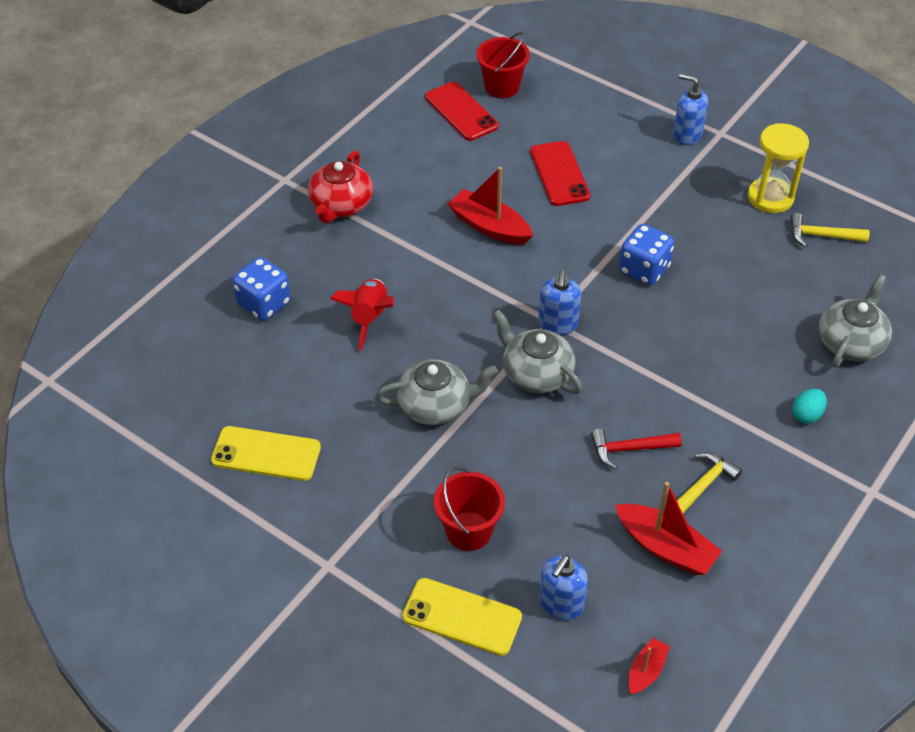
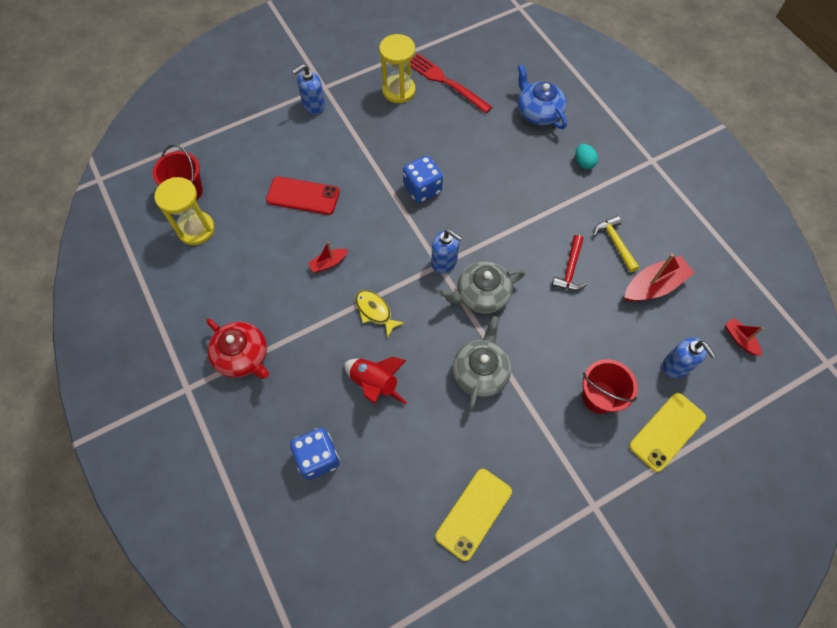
camera: 65 degrees left, 15 degrees up
red phone [425,82,499,141] -> yellow hourglass [155,177,215,245]
red boat [448,167,533,245] -> red boat [308,241,348,273], size x0.55
yellow hammer [790,213,870,247] -> red fork [410,54,492,113]
grey teapot [819,274,892,367] -> blue teapot [518,65,567,129]
none -> yellow fish [355,290,404,337]

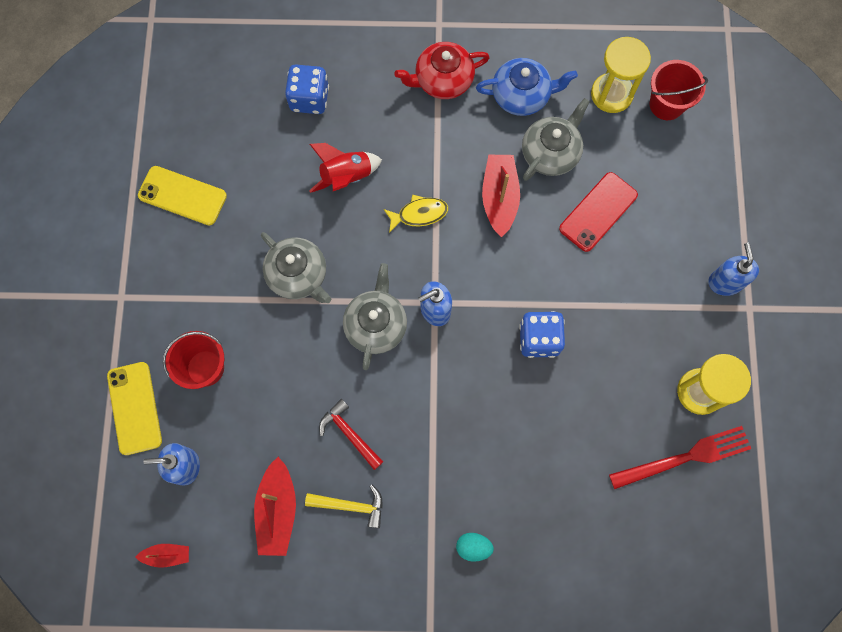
camera: 120 degrees right, 10 degrees up
red boat [308,241,348,273] -> red boat [482,155,520,237], size x1.81
yellow phone [435,469,512,561] -> yellow phone turned 45 degrees counterclockwise [138,166,227,226]
blue teapot [518,65,567,129] -> blue teapot moved to [476,58,578,116]
none -> grey teapot [522,98,590,181]

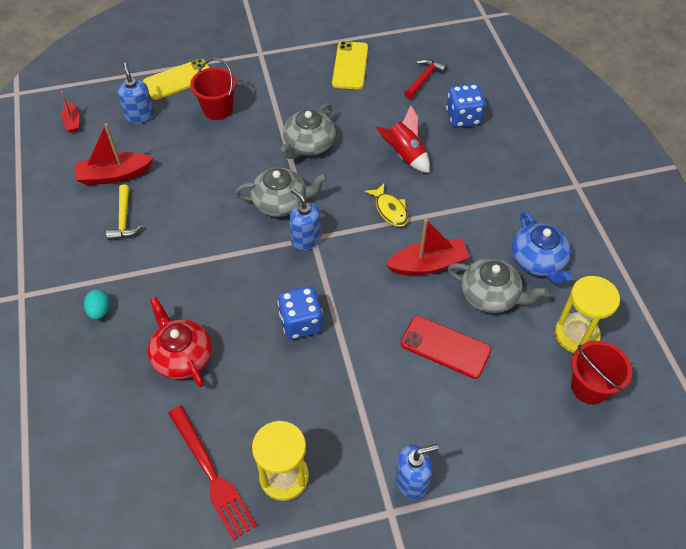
camera: 75 degrees right, 20 degrees down
red hammer [319,399,384,470] -> red hammer moved to [404,59,447,99]
red teapot [394,42,490,99] -> red teapot moved to [147,297,212,387]

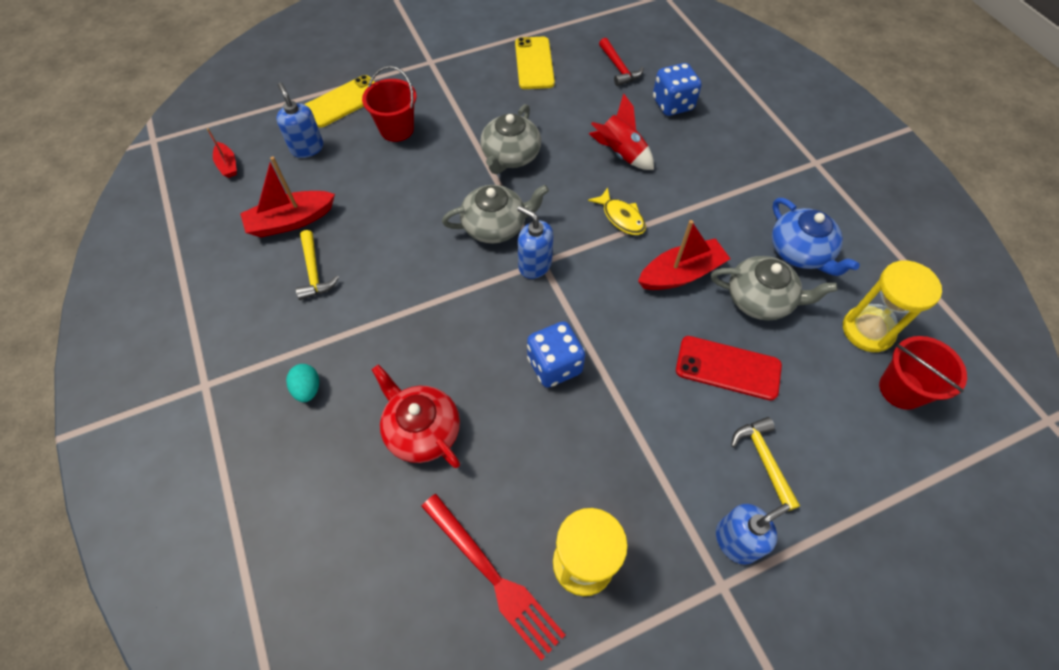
camera: 10 degrees left, 5 degrees up
red hammer [404,59,447,99] -> red hammer turned 135 degrees clockwise [599,38,644,86]
none -> yellow hammer [731,417,800,511]

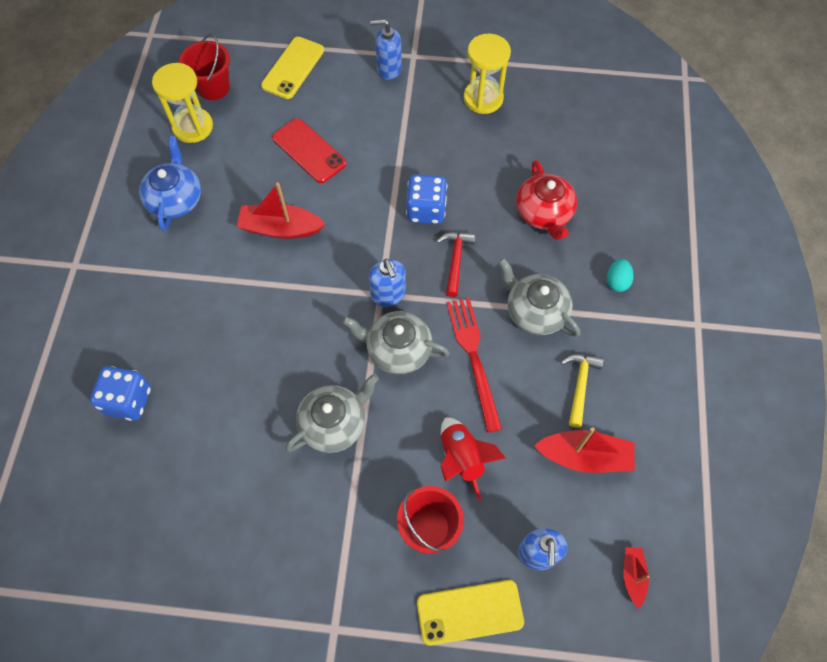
camera: 150 degrees left, 5 degrees up
red fork [421,494,565,661] -> red fork moved to [447,298,502,433]
yellow phone [515,37,555,89] -> yellow phone moved to [261,37,324,99]
yellow fish [588,188,646,235] -> none
red rocket [589,93,654,170] -> red rocket moved to [441,417,506,501]
red hammer [599,38,644,86] -> red hammer moved to [437,232,475,297]
grey teapot [711,256,837,321] -> grey teapot moved to [498,258,580,337]
yellow hammer [731,417,800,511] -> none

